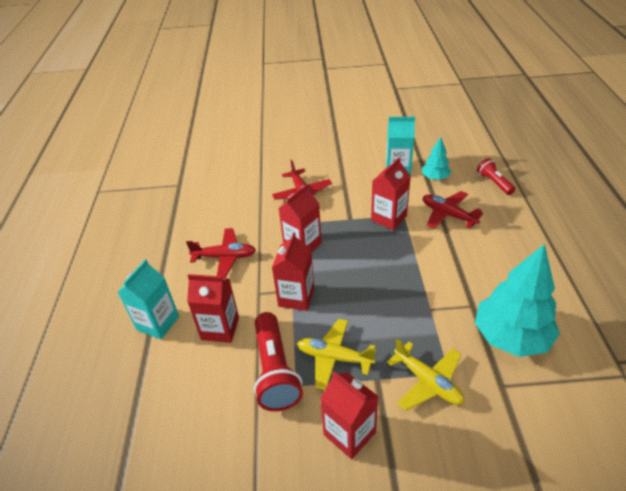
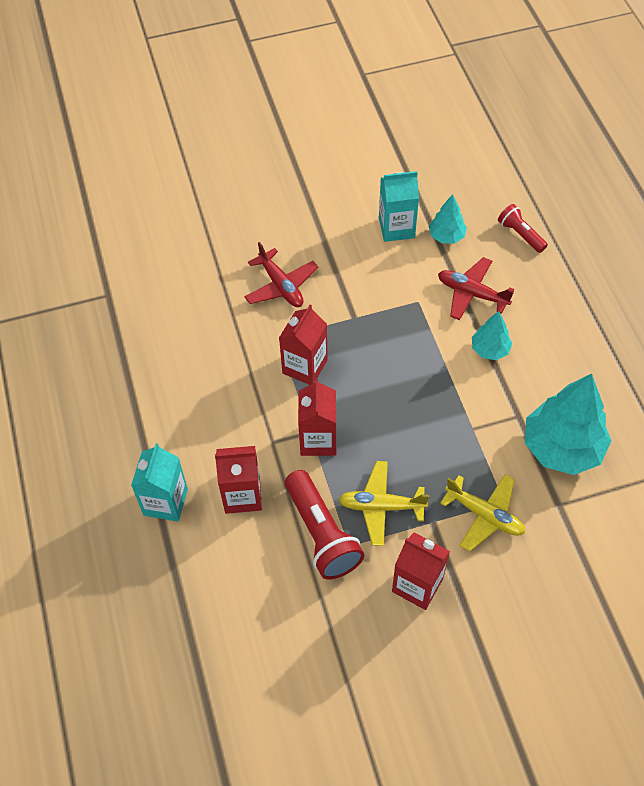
camera: 15 degrees left, 15 degrees up
red plane [186,228,256,278] -> none
red carton [371,157,411,230] -> none
none -> turquoise tree [472,311,512,360]

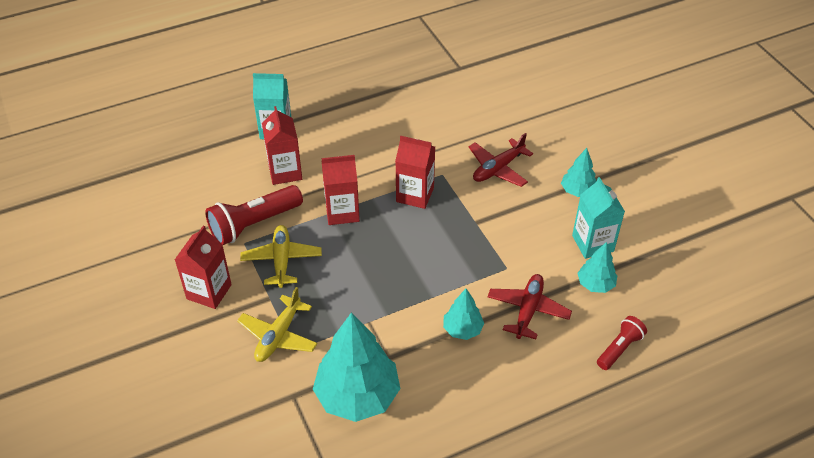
camera: 80 degrees right, 10 degrees down
none -> turquoise tree [561,148,597,197]

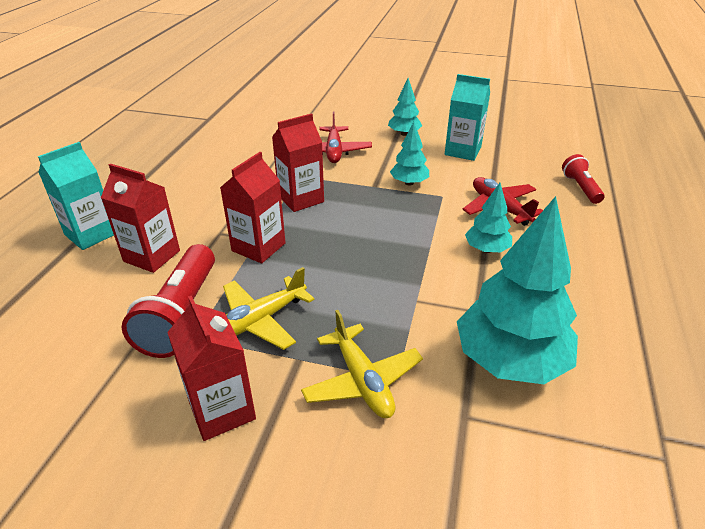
camera: 50 degrees left, 10 degrees down
yellow plane [240,225,322,288] -> yellow plane turned 75 degrees counterclockwise [223,267,315,350]
turquoise tree [578,242,617,293] -> turquoise tree moved to [390,122,429,186]

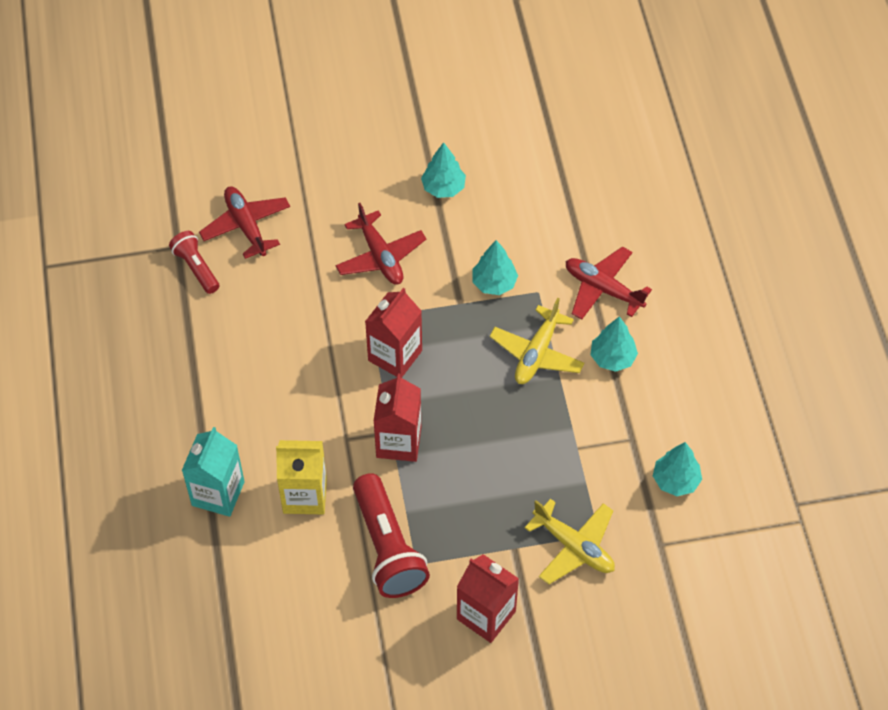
camera: 25 degrees left, 20 degrees up
red carton [101,163,180,273] -> yellow carton [276,440,327,514]
yellow plane [223,267,315,350] -> yellow plane moved to [490,298,585,384]
turquoise carton [445,74,490,161] -> none
turquoise tree [457,196,578,384] -> turquoise tree [653,442,702,496], size x0.51
red flashlight [562,154,605,204] -> red flashlight moved to [169,231,219,294]
none -> red plane [199,186,290,259]

